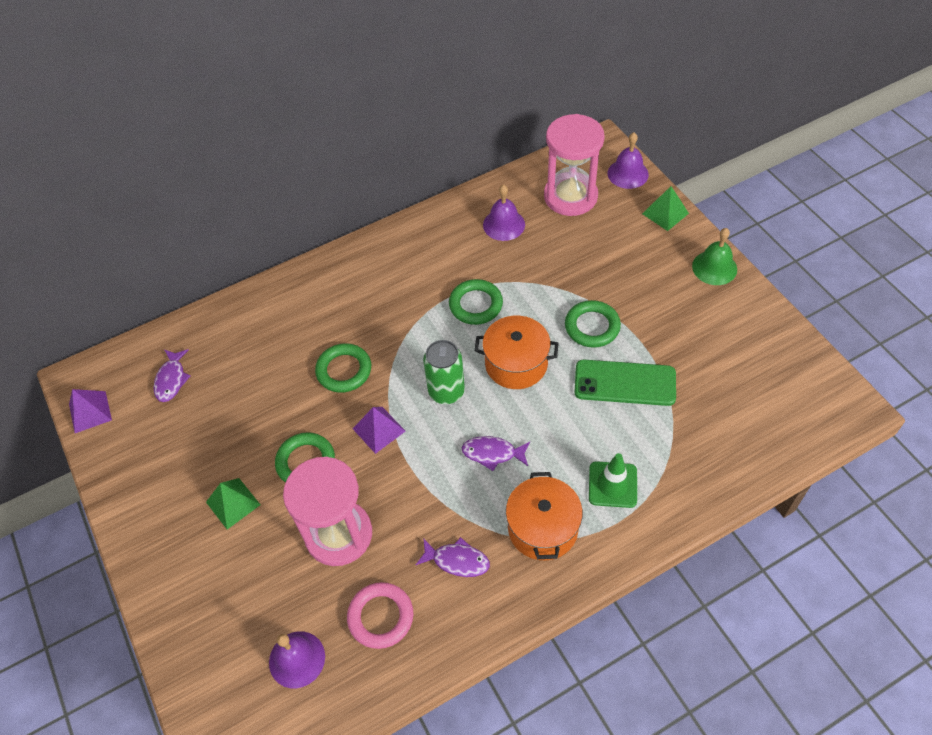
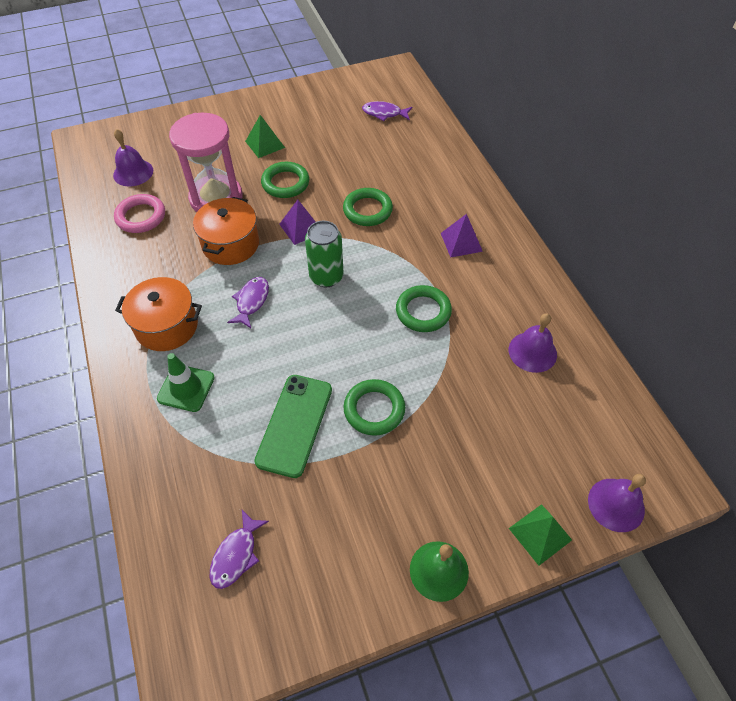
camera: 95 degrees right, 0 degrees up
purple pyramid [69,389,112,433] -> purple pyramid moved to [441,214,483,257]
purple fish [416,537,490,577] -> purple fish moved to [210,510,269,589]
orange pot [474,316,559,389] -> orange pot moved to [193,197,259,265]
pink hourglass [544,114,605,216] -> none

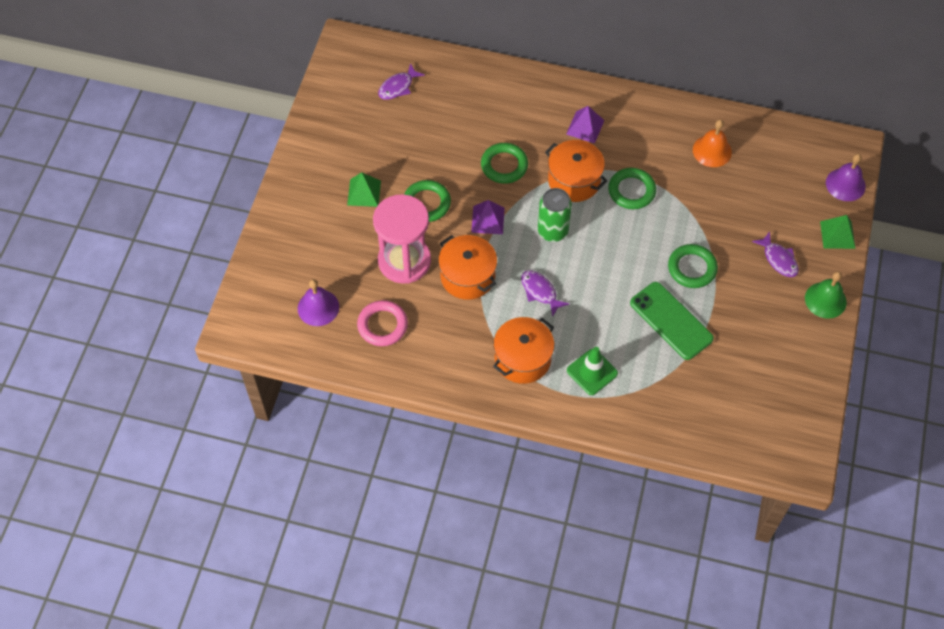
camera: 55 degrees left, 5 degrees up
purple fish [210,510,269,589] -> purple fish moved to [752,231,799,277]
purple bell [509,313,557,373] -> orange bell [693,120,732,167]
none -> orange pot [545,140,608,202]

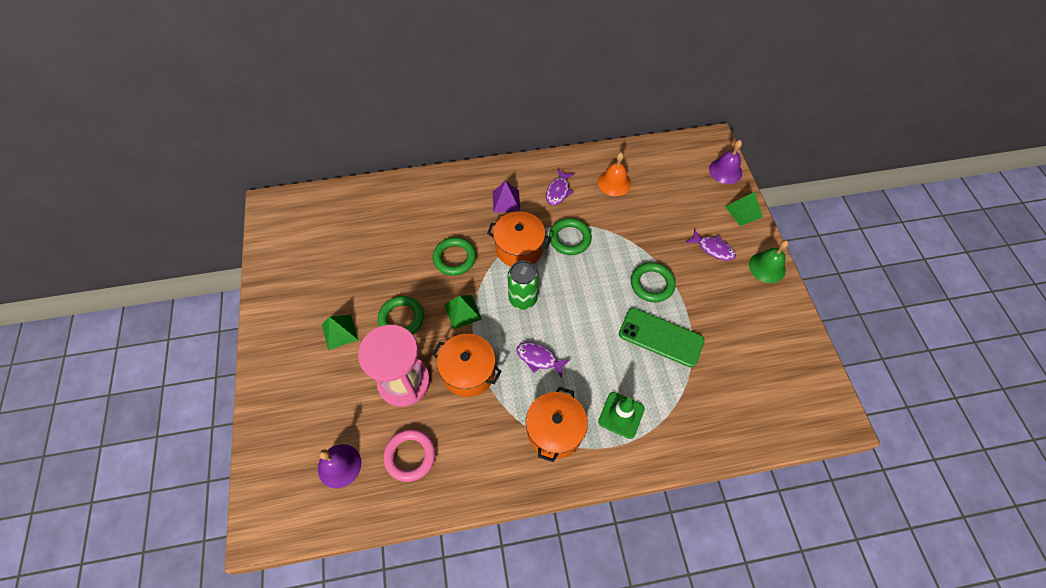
camera: 25 degrees left, 0 degrees up
purple fish [378,63,425,100] -> purple fish moved to [546,169,574,205]
purple pyramid [471,200,505,234] -> green pyramid [444,295,482,329]

